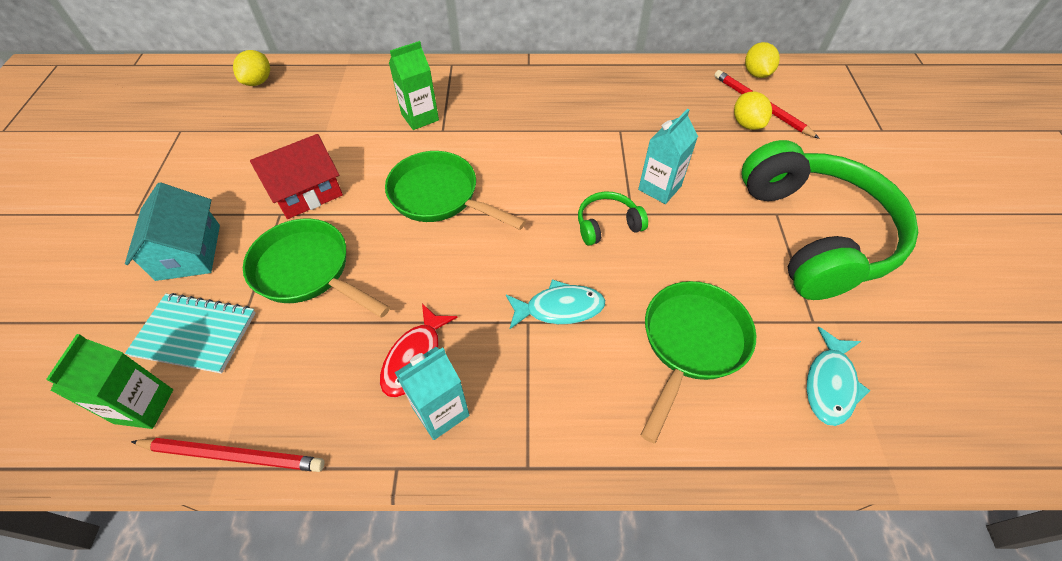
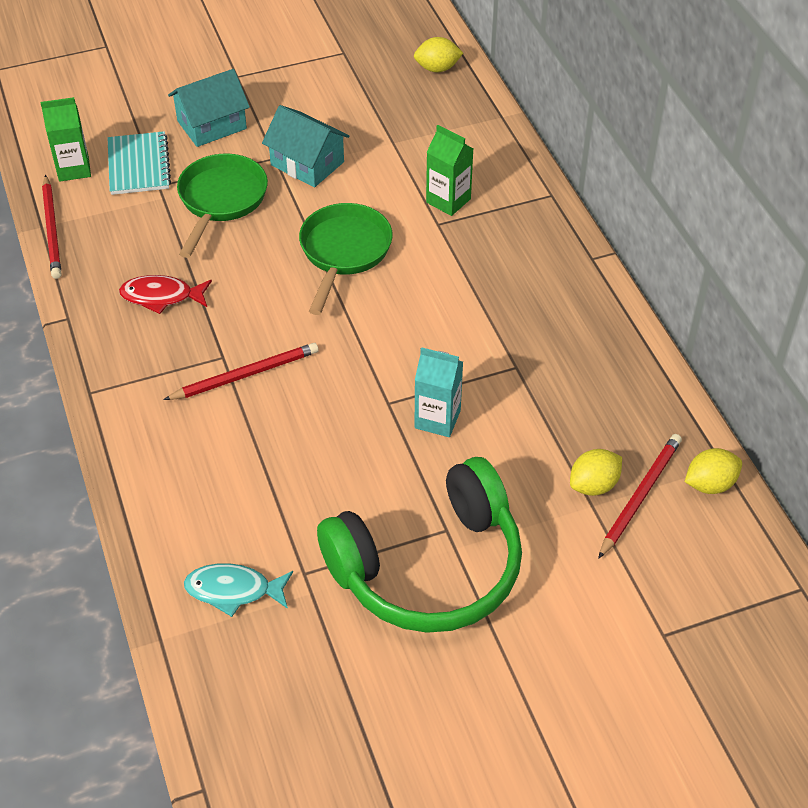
camera: 70 degrees right, 5 degrees down
red house [250,134,343,219] -> turquoise house [262,105,350,187]
turquoise carton [395,347,469,440] -> none
turquoise fish [506,279,605,329] -> red pencil [163,343,319,400]
green headphones [578,191,648,246] -> none
green pan [641,281,756,443] -> none

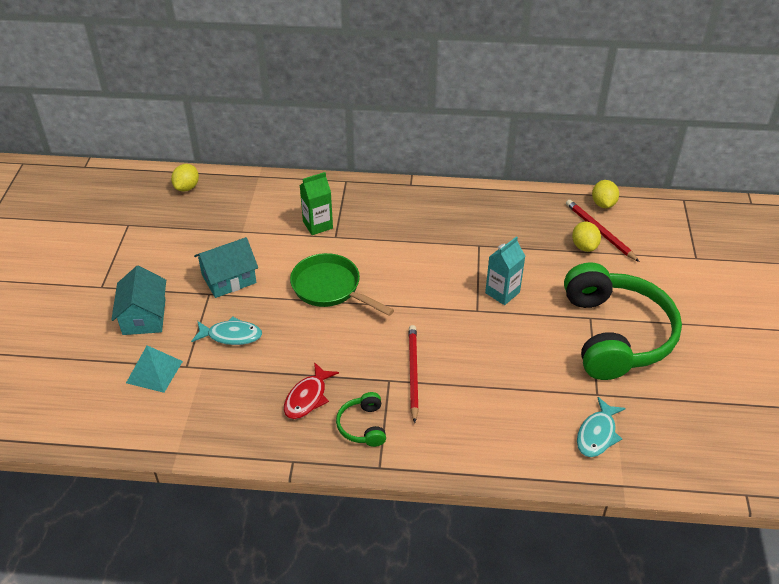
camera: 65 degrees left, 5 degrees down
green carton [40,97,91,181] -> none
red pencil [42,175,61,279] -> none
turquoise notebook [107,131,171,195] -> turquoise pyramid [126,345,183,393]
green pan [177,154,268,258] -> turquoise fish [191,316,262,345]
none -> green headphones [336,392,386,447]

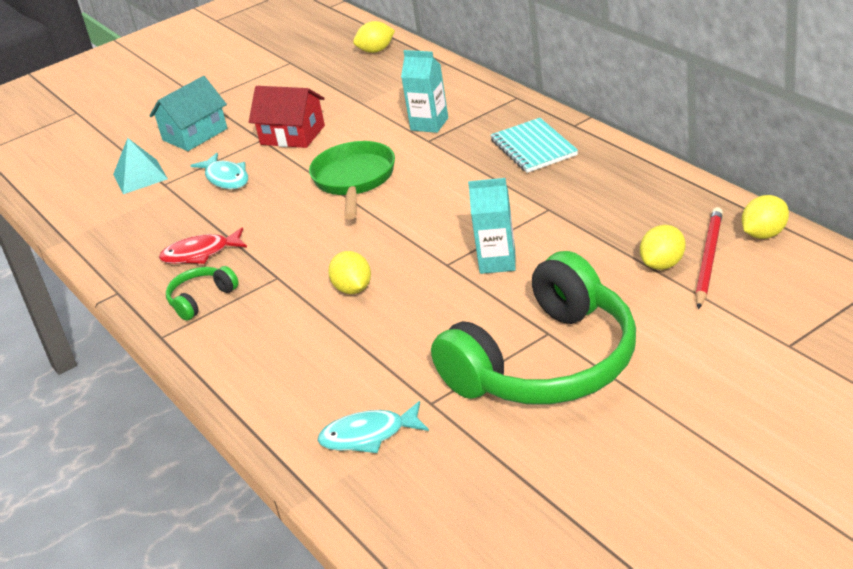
camera: 55 degrees right, 10 degrees down
turquoise house [194,237,258,298] -> red house [249,86,325,148]
green carton [300,172,333,235] -> turquoise carton [401,50,448,133]
red pencil [409,325,419,423] -> none
none -> yellow lemon [328,251,371,294]
none -> turquoise notebook [490,118,578,173]

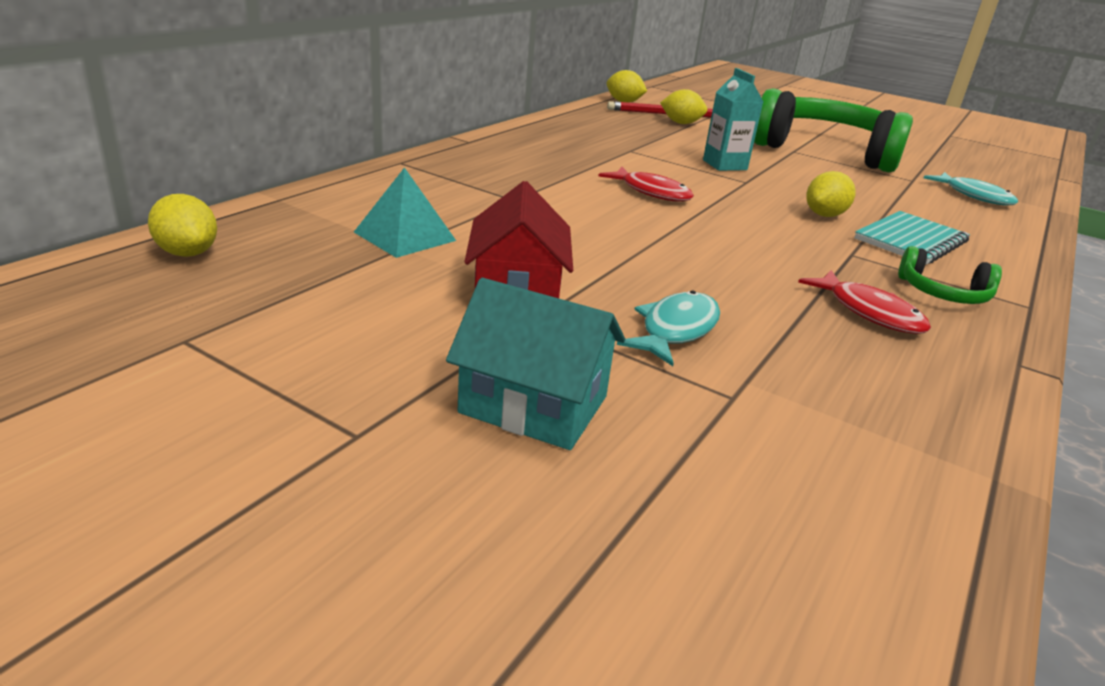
camera: 120 degrees left, 5 degrees down
turquoise pyramid [113,138,168,194] -> turquoise pyramid moved to [354,167,456,258]
green pan [309,141,395,219] -> none
turquoise carton [401,50,448,133] -> none
turquoise notebook [490,118,578,173] -> turquoise notebook moved to [854,211,970,265]
none -> red fish [598,167,694,202]

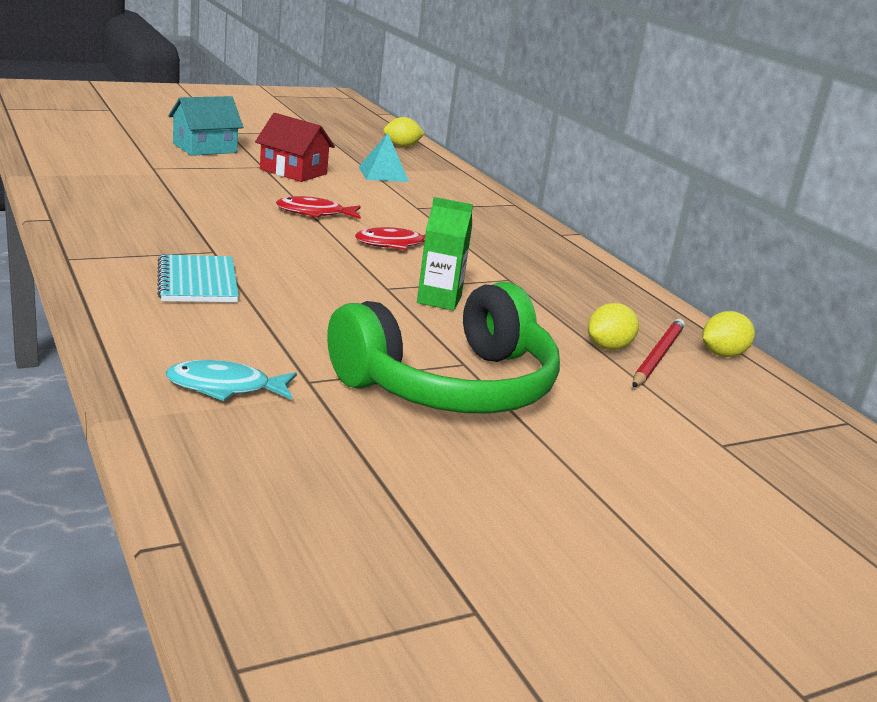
camera: 120 degrees right, 5 degrees down
turquoise fish [617,290,720,366] -> none
turquoise carton [703,68,764,171] -> green carton [417,197,473,311]
red fish [798,270,931,334] -> red fish moved to [276,196,361,219]
yellow lemon [806,171,856,217] -> none
green headphones [898,246,1002,304] -> none

